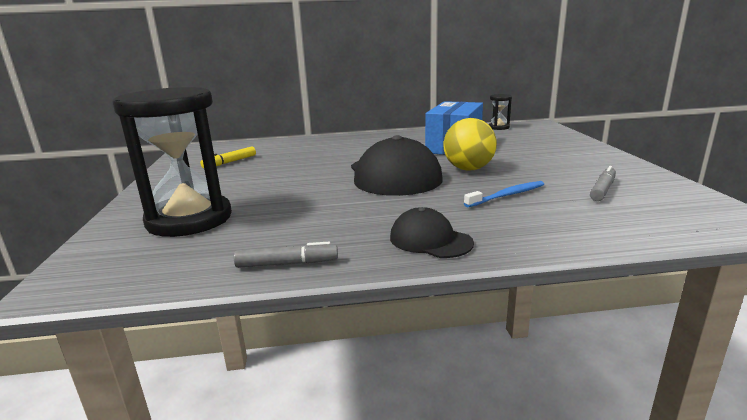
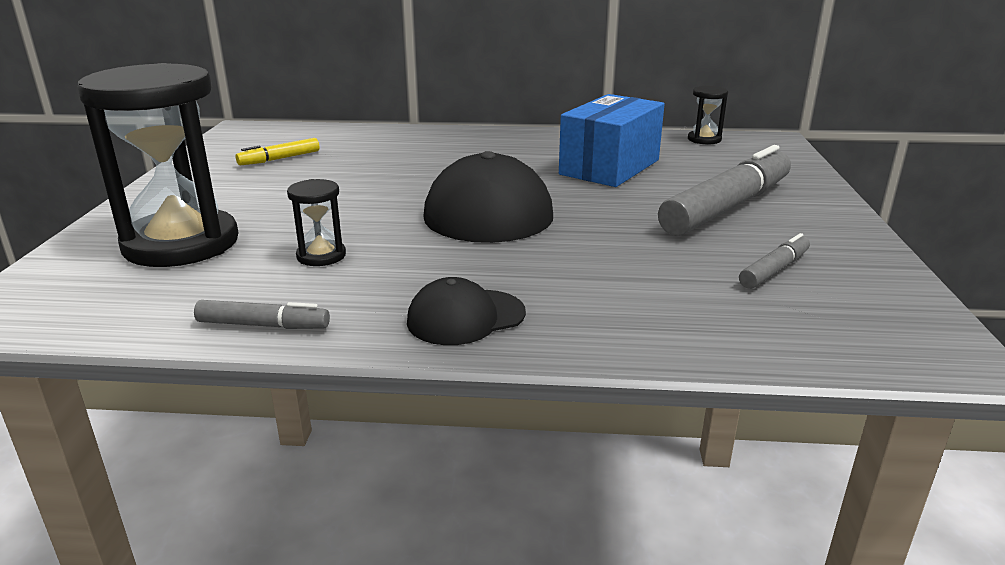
camera: 10 degrees right, 5 degrees up
black cap [390,207,474,258] -> black cap turned 75 degrees counterclockwise [407,277,526,345]
yellow ball [444,118,497,171] -> none
blue toothbrush [464,181,544,207] -> none
none -> black hourglass [287,179,346,266]
none -> grey marker [658,145,791,236]

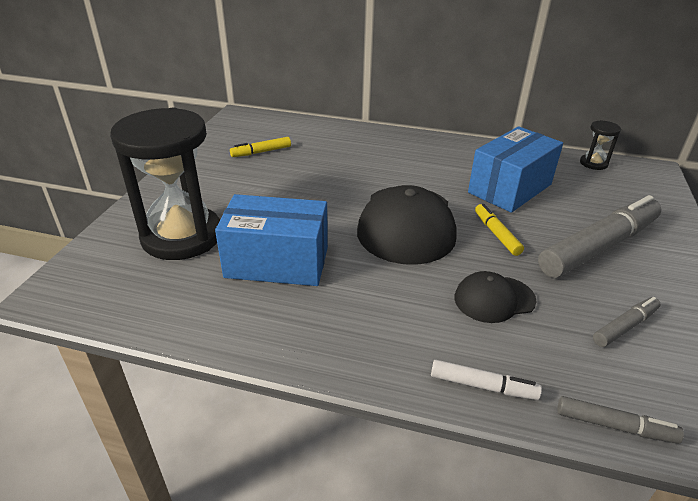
camera: 10 degrees right, 10 degrees up
grey marker [194,300,330,329] -> grey marker moved to [557,396,684,444]
black hourglass [287,179,346,266] -> blue box [215,194,328,286]
black cap [407,277,526,345] -> black cap moved to [455,271,537,323]
none -> white marker [431,360,542,400]
none -> yellow marker [475,204,524,256]

